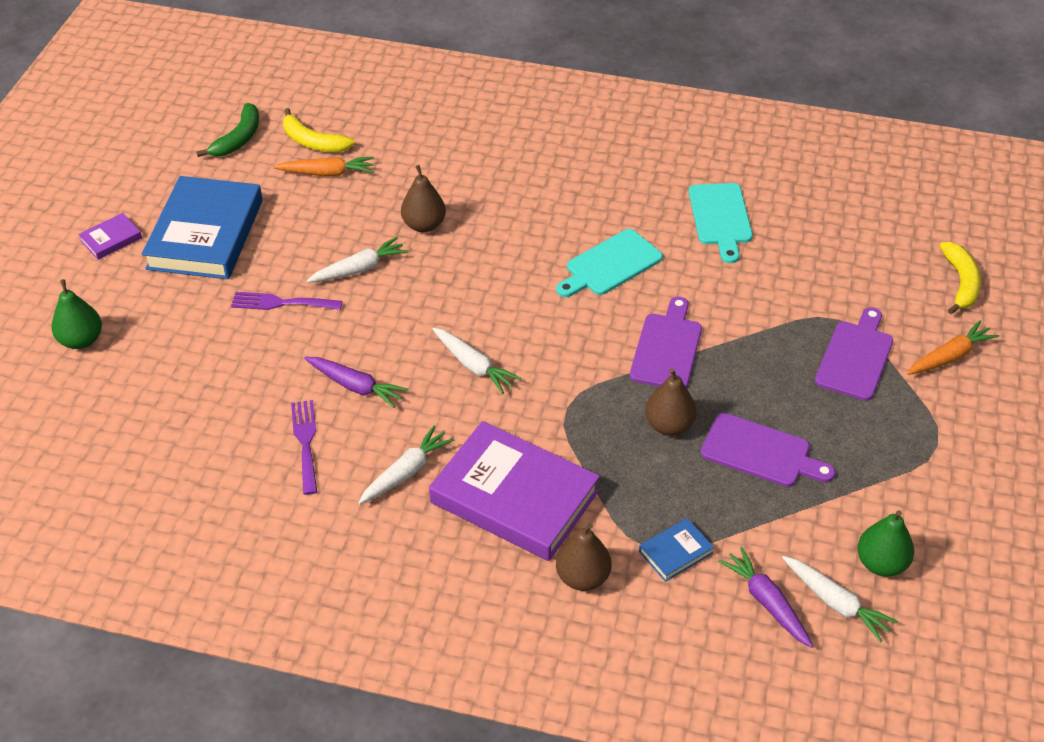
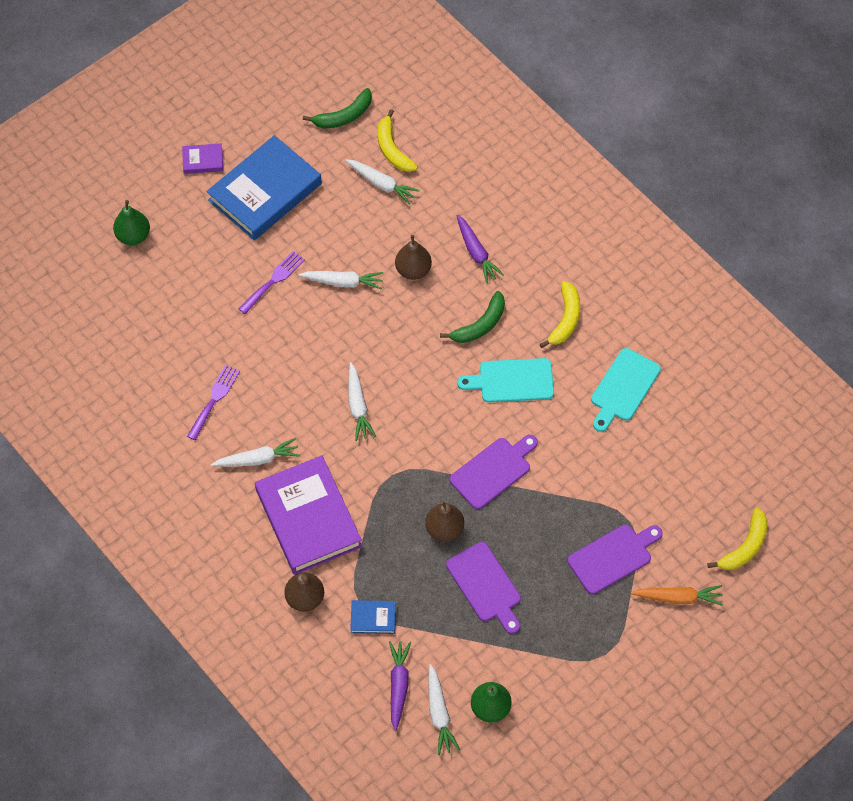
camera: 35 degrees right, 15 degrees up
purple fork [231,292,342,310] -> purple fork turned 90 degrees clockwise [238,251,305,314]
orange carrot [274,157,374,176] -> white carrot [346,159,420,205]
purple carrot [305,357,408,408] -> purple carrot moved to [456,215,504,283]
none -> green banana [440,291,505,343]
none -> yellow banana [540,281,580,348]

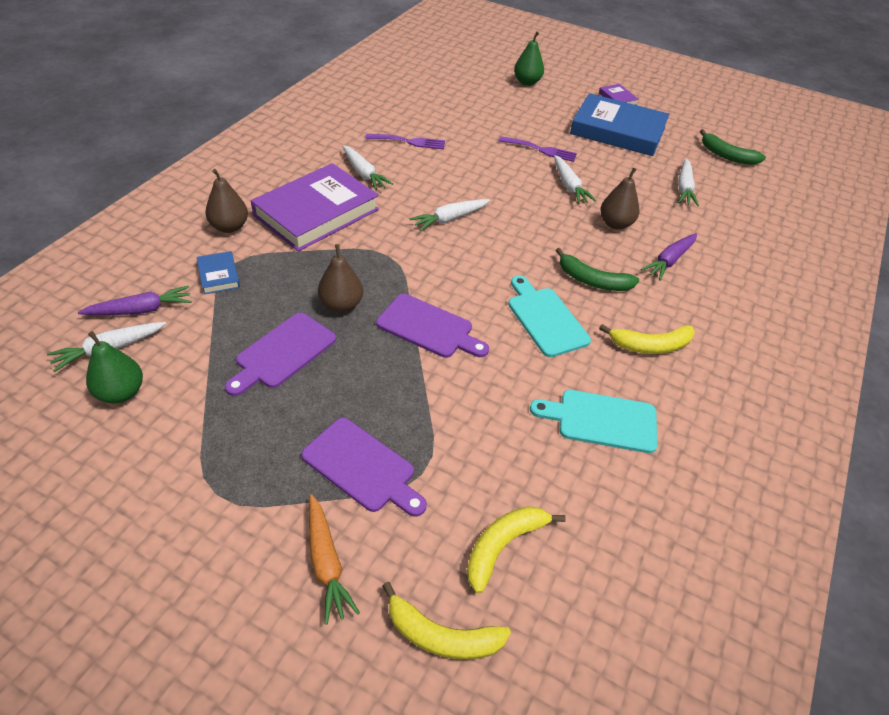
camera: 65 degrees right, 15 degrees down
yellow banana [378,109,418,172] -> yellow banana moved to [467,506,566,593]

